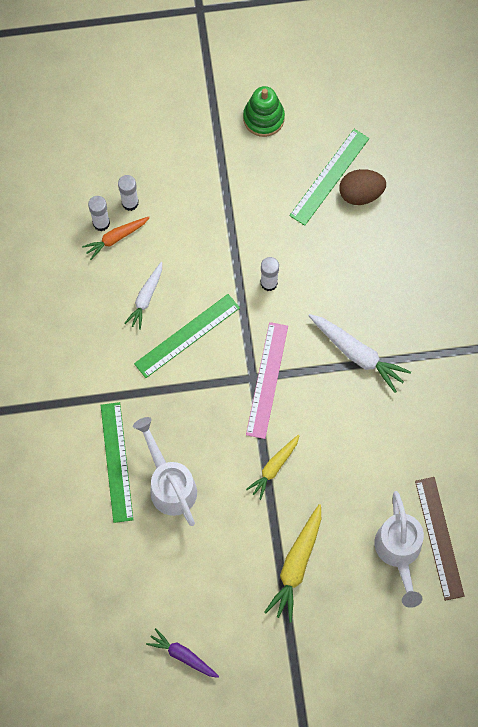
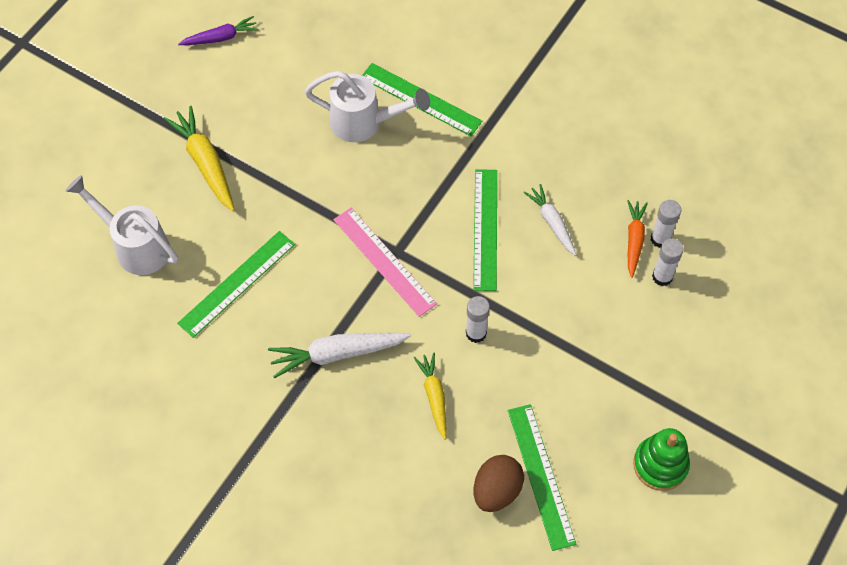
camera: 130 degrees right, 10 degrees down
yellow carrot [246,435,300,500] -> yellow carrot moved to [414,353,447,440]
brown ruler [415,477,464,601] -> none
none -> green ruler [177,231,295,338]

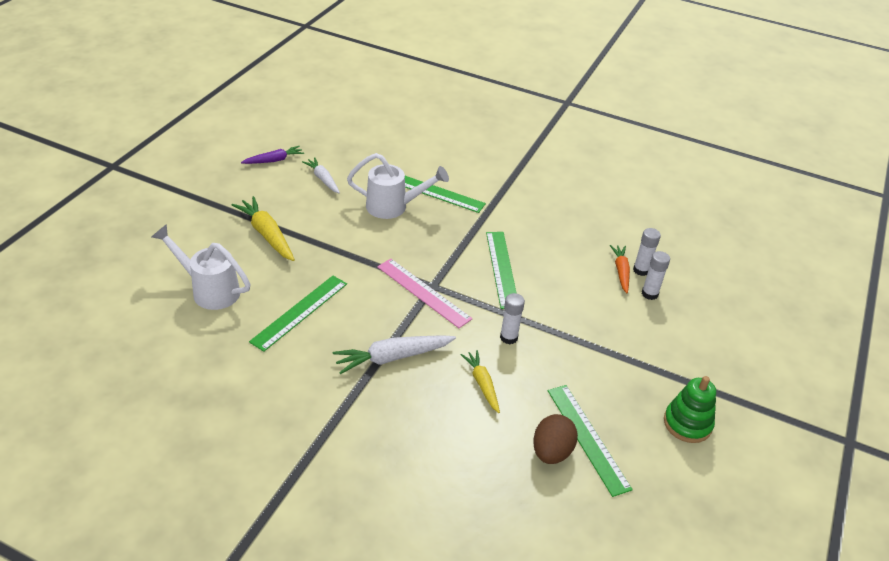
camera: 10 degrees left, 20 degrees down
white carrot [523,184,576,256] -> white carrot moved to [302,157,340,194]

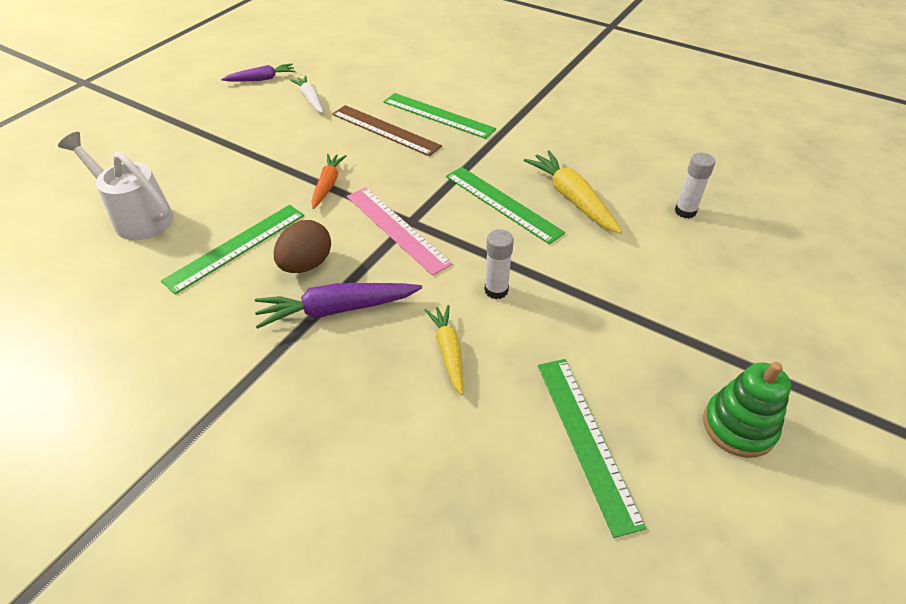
camera: 10 degrees right, 5 degrees up
yellow carrot [232,196,295,261] -> yellow carrot moved to [524,150,622,234]
white carrot [333,335,456,374] -> purple carrot [255,283,422,329]
white watering can [347,153,449,219] -> brown ruler [332,105,442,156]
green ruler [486,232,517,309] -> green ruler turned 45 degrees counterclockwise [446,167,565,244]
brown egg [533,414,578,464] -> brown egg moved to [274,220,331,273]
orange carrot [610,245,630,293] -> orange carrot moved to [311,154,346,209]
white glue stick [642,251,670,300] -> none

